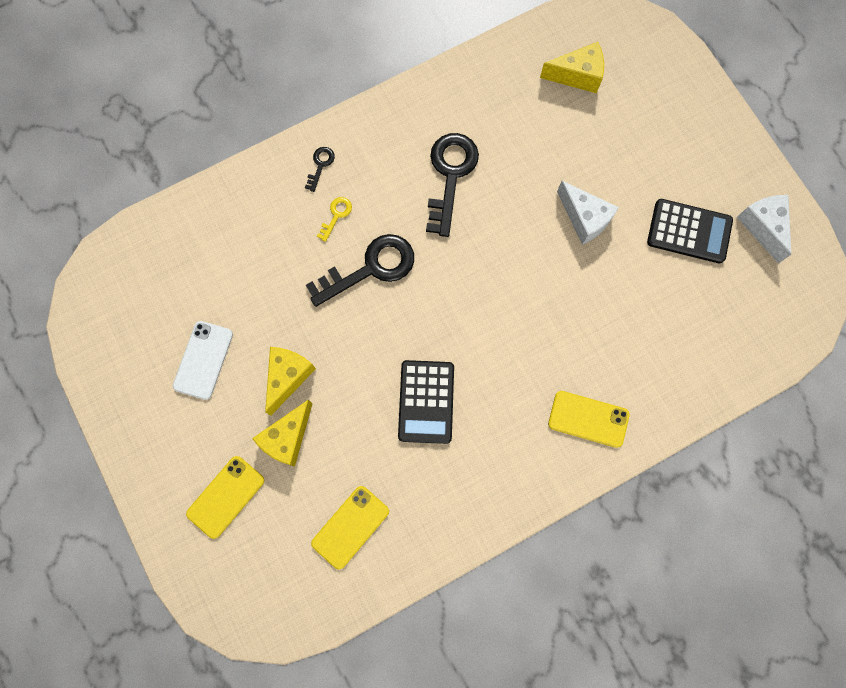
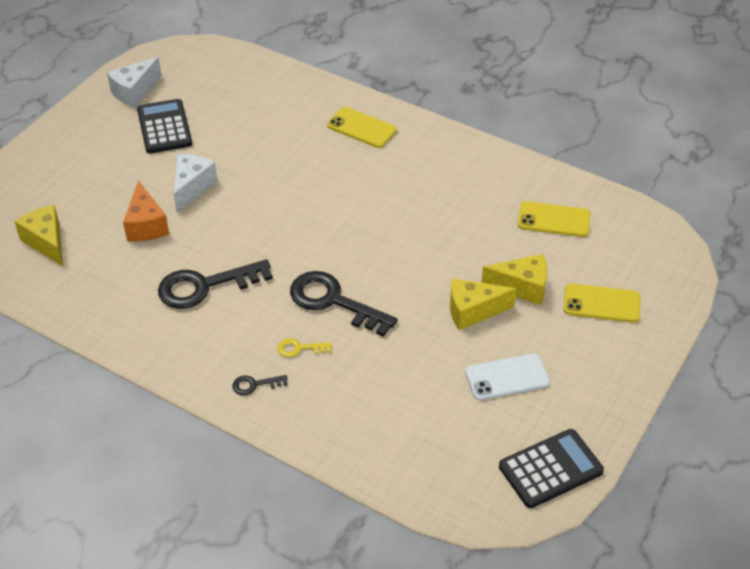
camera: 120 degrees left, 30 degrees down
black calculator [398,360,454,444] -> black calculator moved to [499,429,604,508]
yellow phone [548,391,630,448] -> yellow phone turned 45 degrees counterclockwise [327,107,397,148]
none -> orange cheese [123,180,169,242]

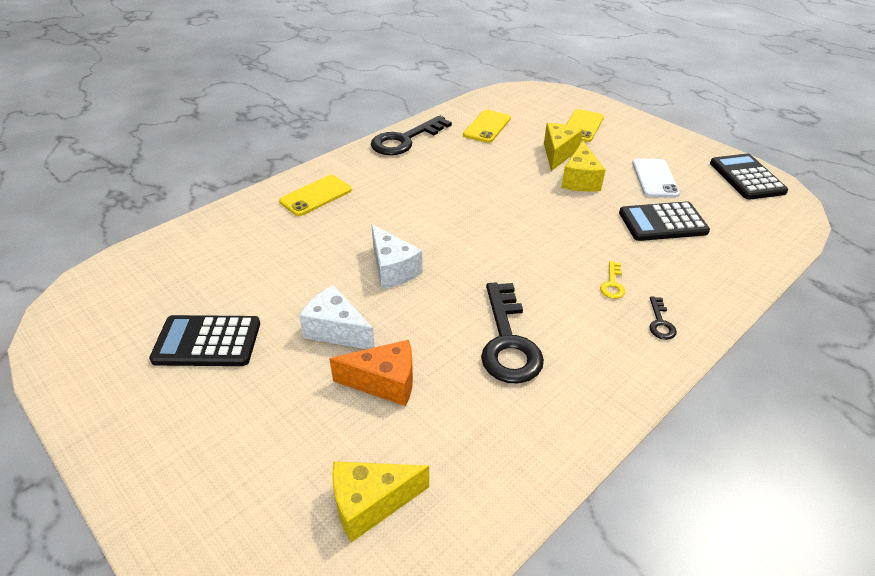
camera: 75 degrees left, 5 degrees down
white cheese [107,57,162,107] -> white cheese moved to [371,224,423,289]
black key [290,271,398,337] -> black key moved to [371,116,452,155]
none -> black calculator [619,202,710,241]

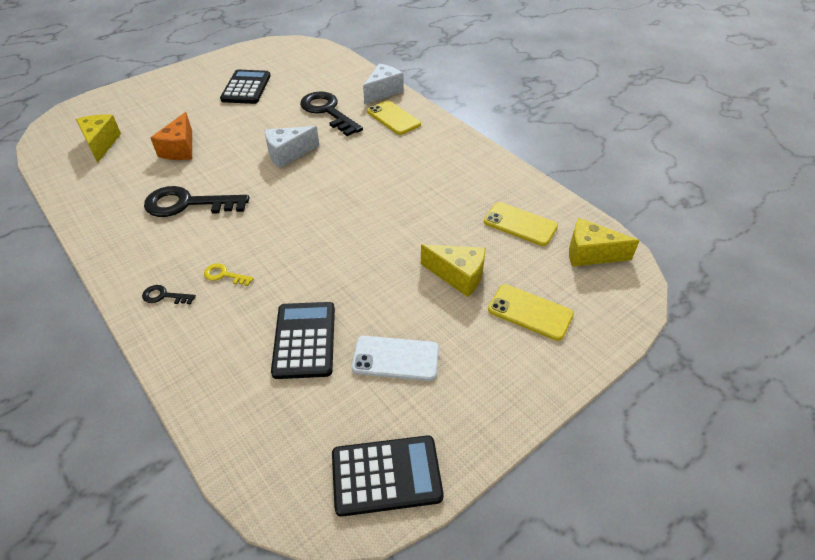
camera: 95 degrees right, 5 degrees up
white cheese [299,285,375,349] -> white cheese moved to [363,64,404,104]
black key [371,116,452,155] -> black key moved to [300,91,363,136]
yellow cheese [561,141,606,192] -> yellow cheese moved to [569,218,639,267]

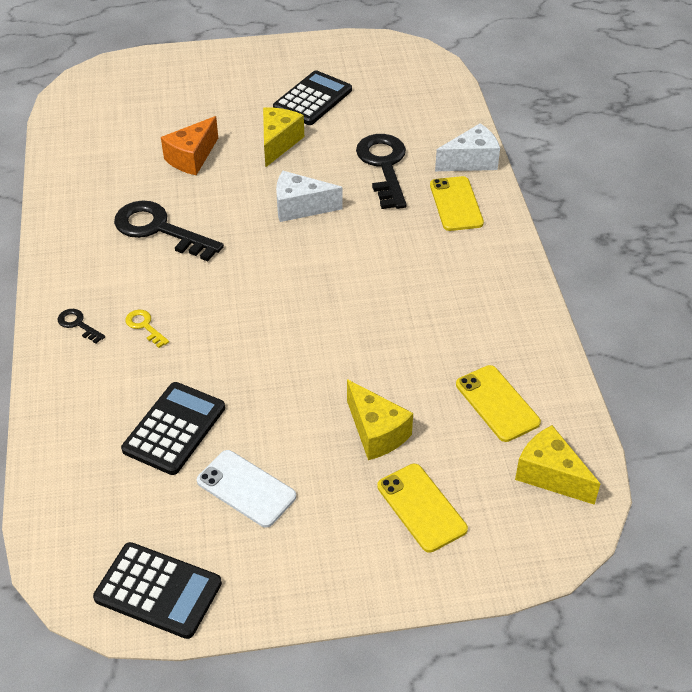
camera: 30 degrees right, 0 degrees up
yellow cheese [76,114,121,163] -> yellow cheese moved to [263,107,304,167]

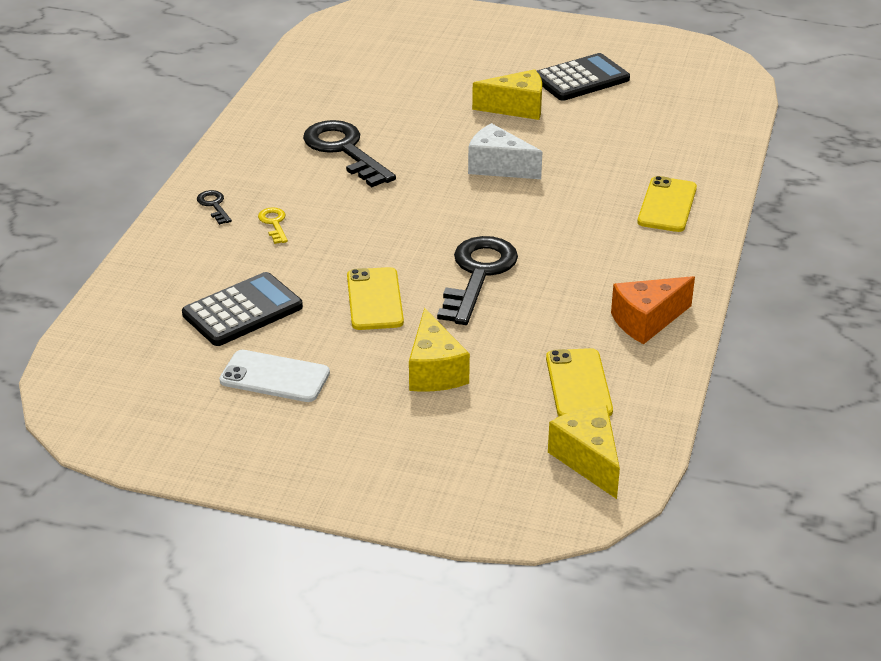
camera: 25 degrees right, 10 degrees down
black calculator [93,542,222,639] -> none
orange cheese [161,116,218,175] -> orange cheese moved to [611,276,695,344]
white phone [197,450,296,528] -> white phone turned 45 degrees counterclockwise [219,350,330,402]
yellow cheese [263,107,304,167] -> yellow cheese turned 45 degrees clockwise [472,69,542,120]
black key [356,134,407,209] -> black key moved to [437,236,518,325]
yellow phone [377,464,468,552] -> yellow phone moved to [347,267,404,330]
white cheese [435,123,500,171] -> none

